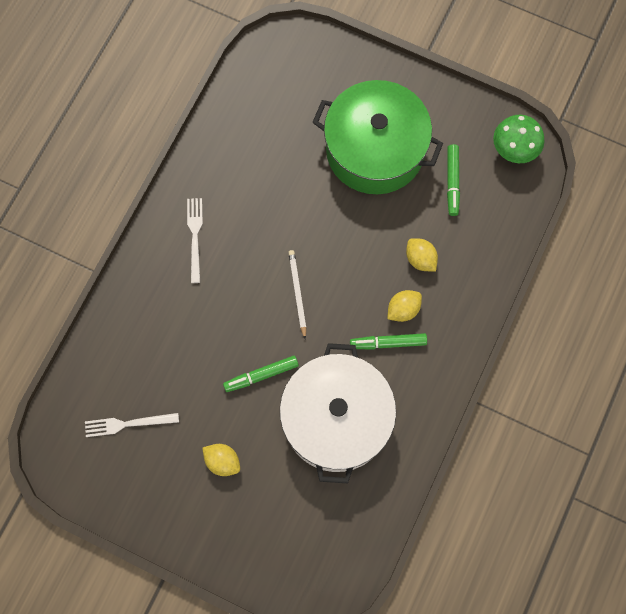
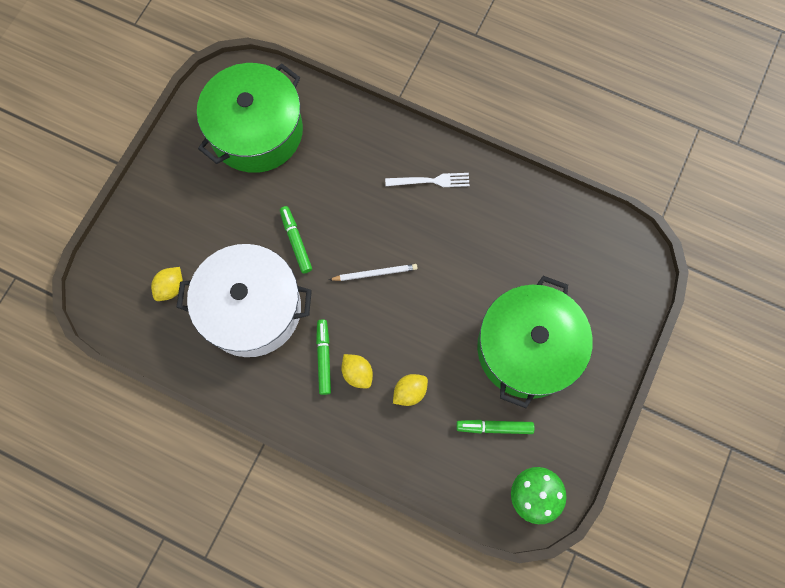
camera: 90 degrees right, 0 degrees up
white fork [85,413,179,437] -> green pot [197,63,303,173]
yellow lemon [202,444,240,476] -> yellow lemon moved to [151,267,183,301]

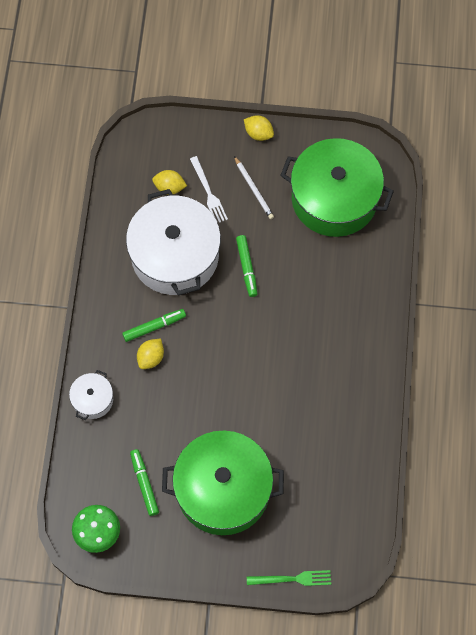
camera: 70 degrees right, 5 degrees down
green marker [280,206,312,273] -> green marker turned 120 degrees clockwise [236,235,257,297]
white pencil [329,264,417,281] -> white pencil moved to [234,156,274,219]
white fork [385,173,470,187] -> white fork moved to [190,156,228,223]
yellow lemon [393,374,428,406] -> yellow lemon moved to [244,115,274,141]
none -> white pot [69,370,113,420]
none -> green fork [247,570,331,586]

